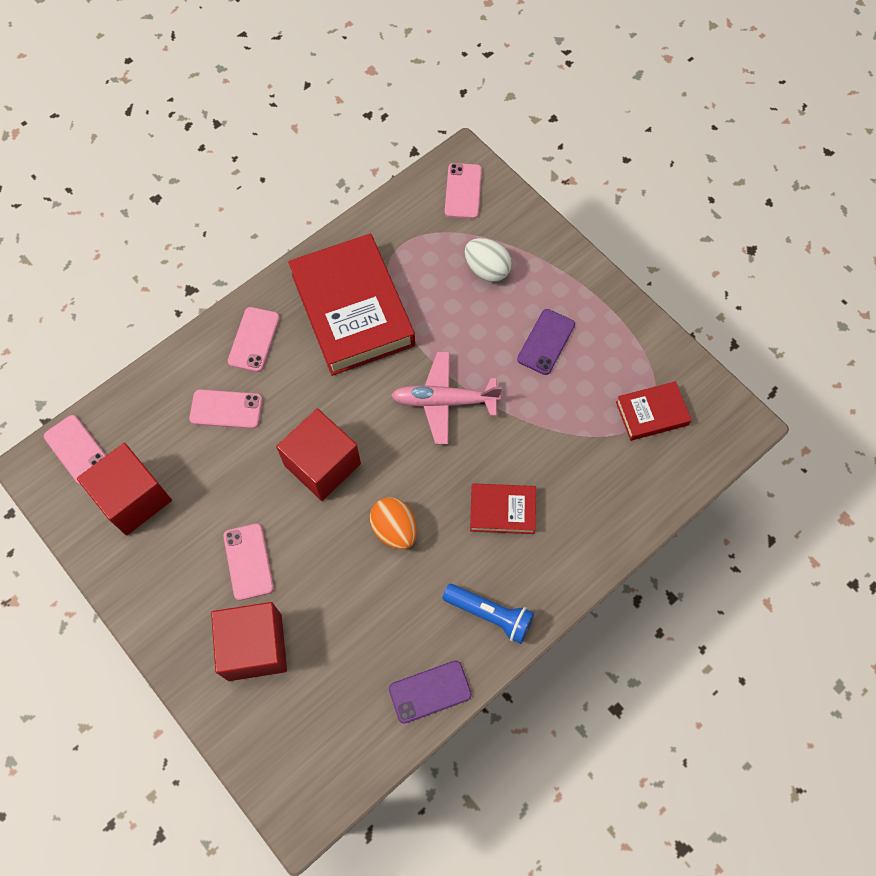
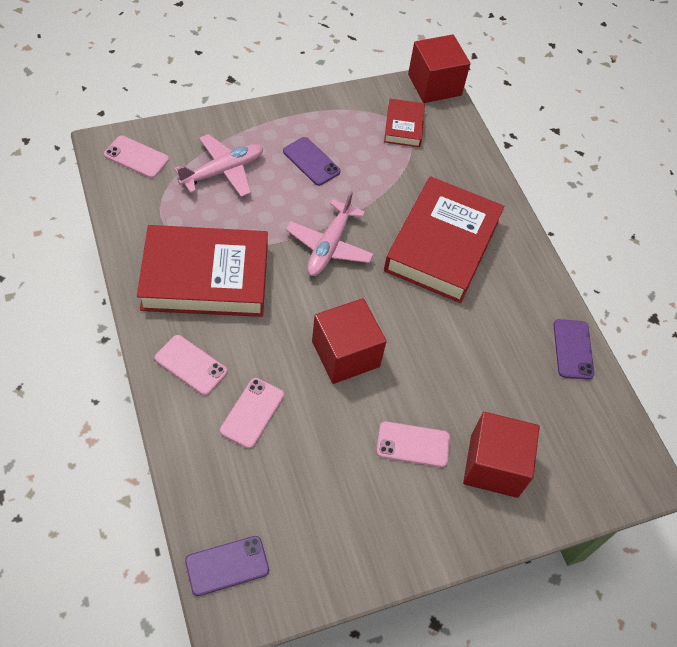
camera: 75 degrees left, 10 degrees down
pink phone [44,415,106,484] -> purple phone [185,536,269,596]
red cube [77,443,172,536] -> red cube moved to [408,34,470,103]
orange egg [370,497,417,550] -> none
blue flashlight [442,584,534,644] -> none
white egg [465,238,512,282] -> pink plane [174,134,263,197]
red book [470,483,536,534] -> red book [384,176,504,303], size x2.07

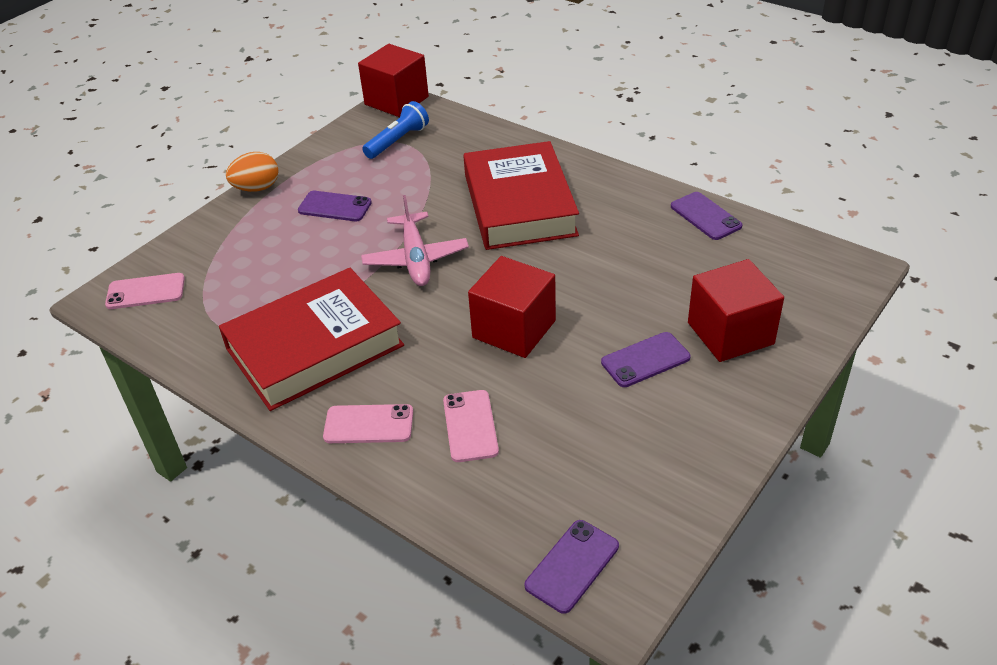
camera: 25 degrees left, 15 degrees down
pink plane [174,134,263,197] -> none
pink phone [377,421,450,467] -> purple phone [601,332,690,387]
red book [384,99,425,147] -> blue flashlight [362,101,429,159]
none -> orange egg [226,152,278,192]

